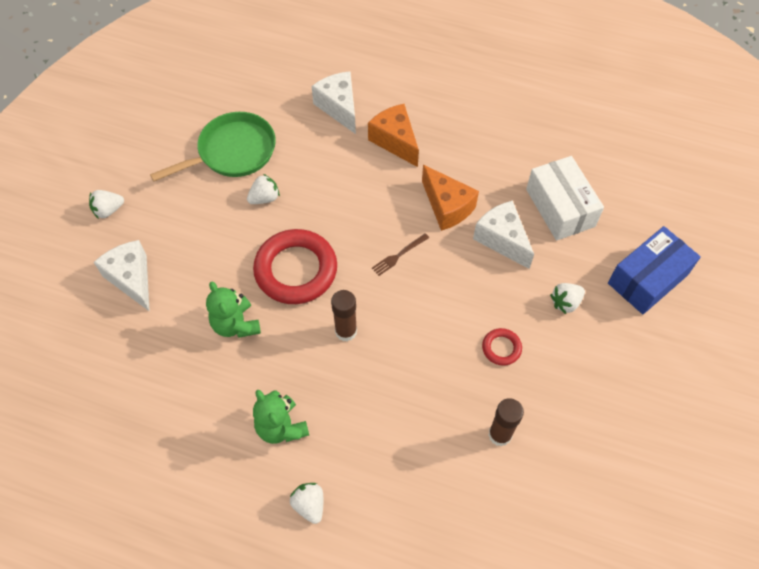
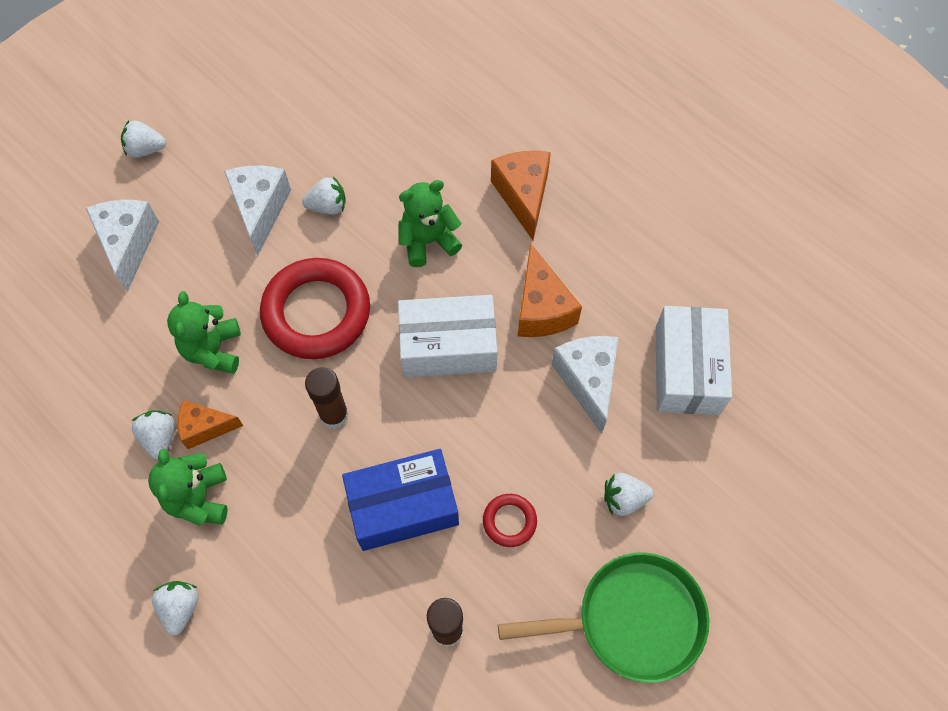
camera: 25 degrees right, 5 degrees up
green pan [150,112,276,181] -> green pan moved to [498,552,709,683]
white cheese [311,71,356,134] -> white cheese moved to [224,165,291,256]
brown fork [372,233,429,276] -> white box [398,295,498,378]
blue box [608,226,701,314] -> blue box moved to [342,449,459,551]
none -> white strawberry [132,411,175,459]
none -> orange cheese [178,400,243,449]
none -> green teddy bear [399,180,462,267]

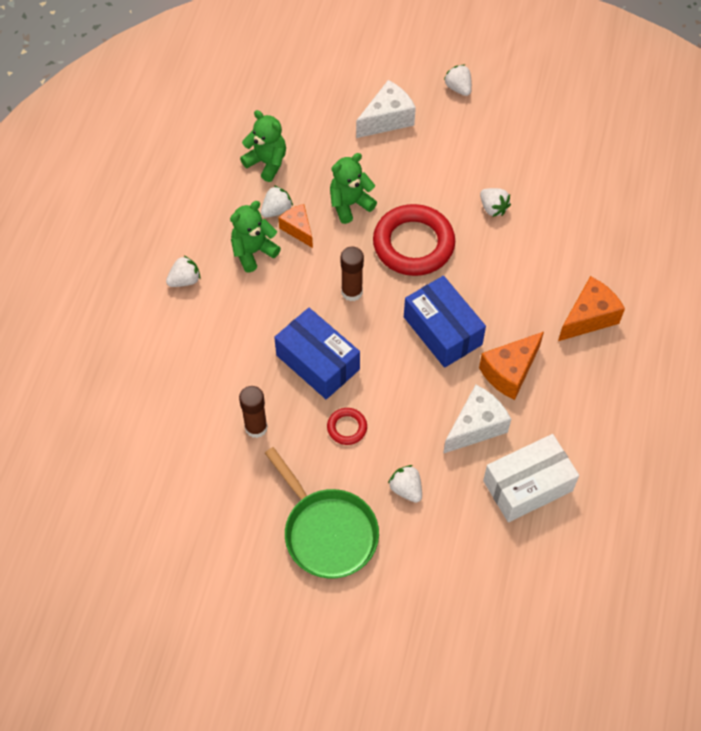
camera: 60 degrees right, 5 degrees down
white cheese [224,165,291,256] -> none
white box [398,295,498,378] -> blue box [404,276,486,368]
green teddy bear [399,180,462,267] -> green teddy bear moved to [240,110,286,182]

